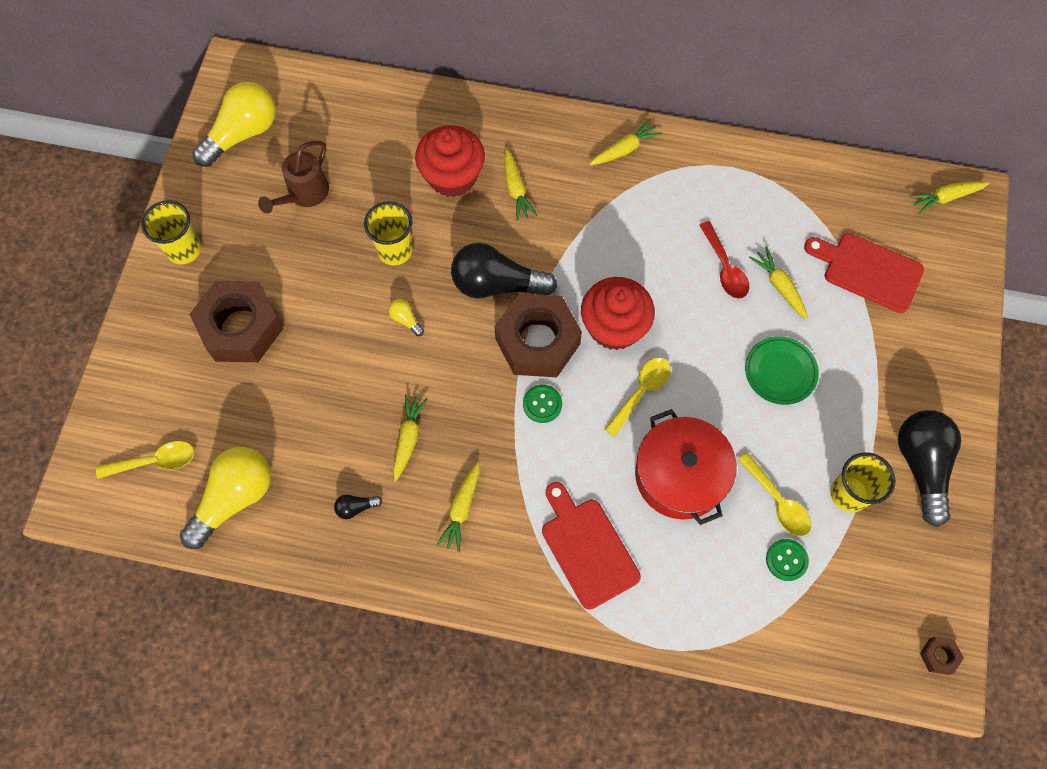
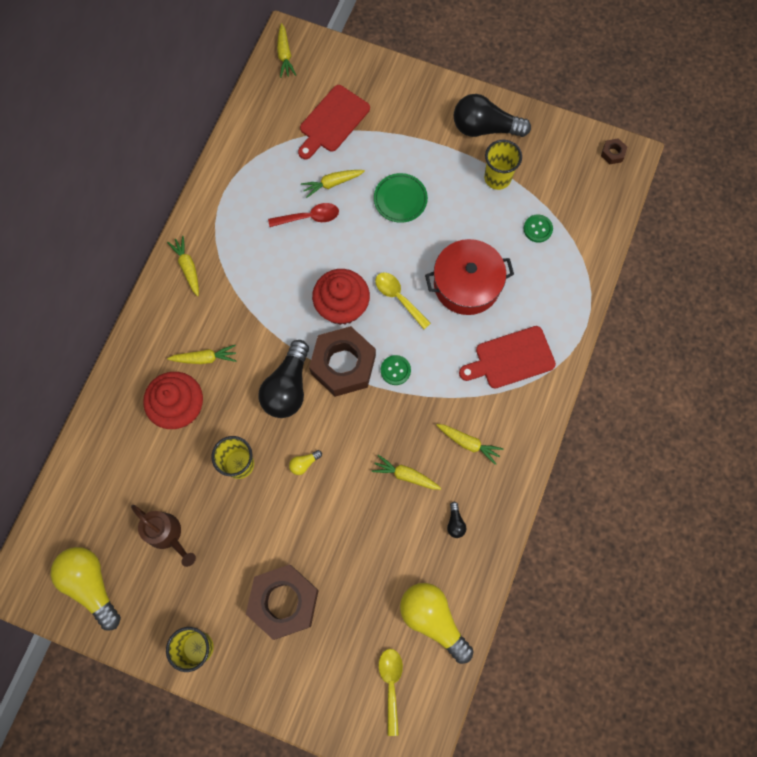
camera: 80 degrees left, 5 degrees up
yellow spoon [737,452,812,536] -> none

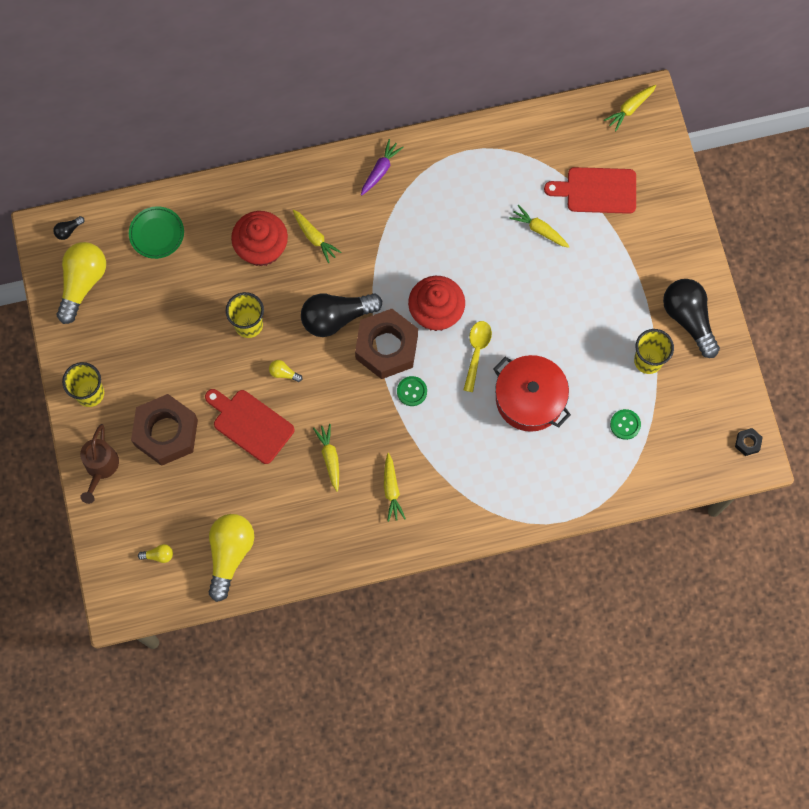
camera: 55 degrees right, 0 degrees up
brown watering can [131,505,196,567] -> brown watering can moved to [80,424,119,504]
yellow carrot [167,236,199,296] -> purple carrot [361,139,404,195]
red spoon [268,203,339,227] -> none
green plate [374,173,428,223] -> green plate moved to [129,206,184,259]
yellow spoon [378,649,403,736] -> yellow light bulb [138,544,173,563]
black light bulb [447,502,466,538] -> black light bulb moved to [53,216,84,240]
red cutting board [459,326,556,389] -> red cutting board moved to [205,389,295,464]
brown nut [601,138,627,164] -> black nut [735,428,763,456]

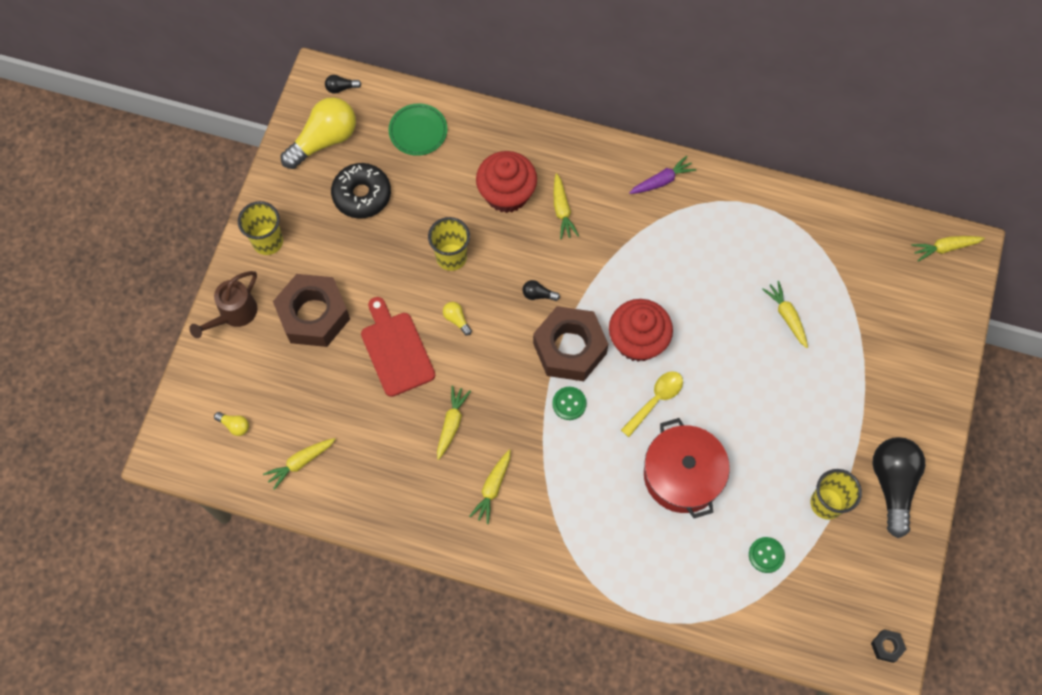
camera: 30 degrees right, 5 degrees down
yellow light bulb [208,514,254,602] -> yellow carrot [263,438,336,490]
black light bulb [301,293,382,337] -> black light bulb [522,280,560,301], size x0.41
red cutting board [544,167,636,214] -> none
none -> black donut [331,163,391,219]

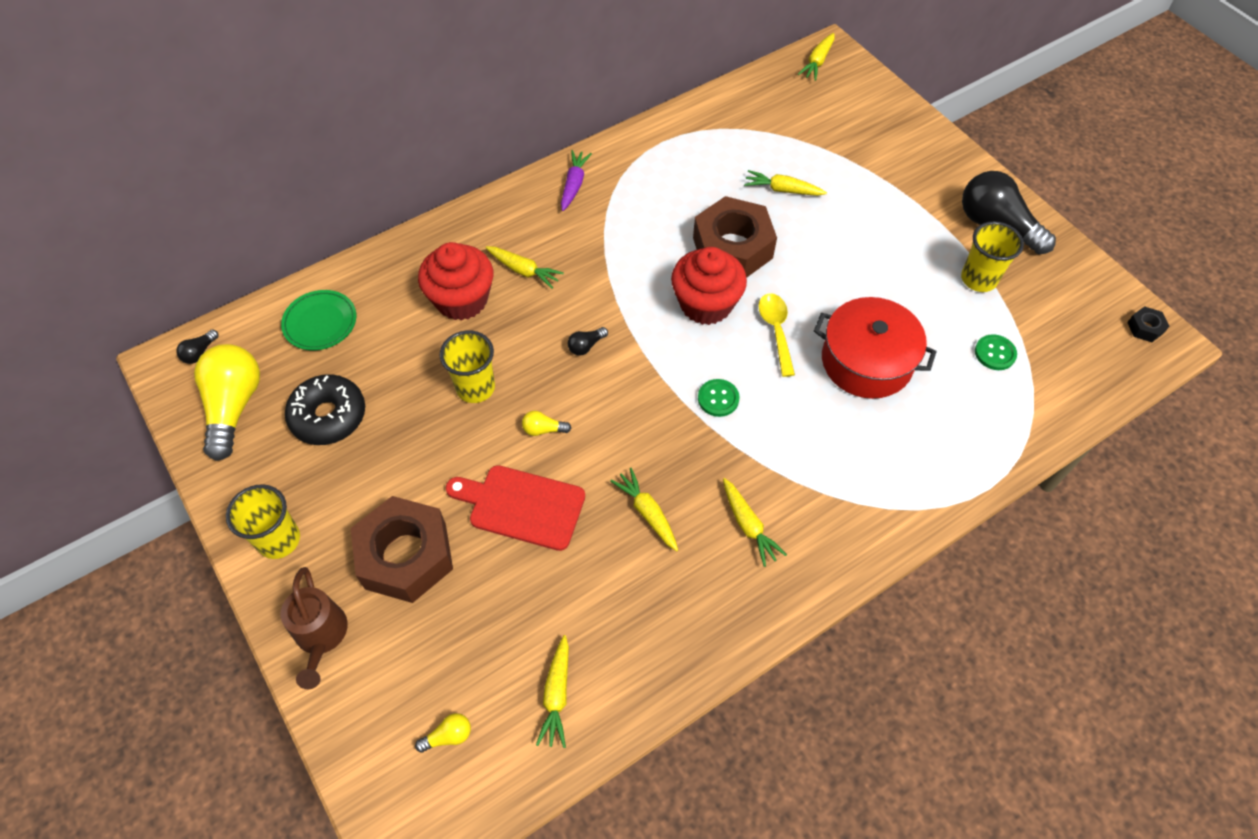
camera: 50 degrees left, 10 degrees down
brown nut [533,306,608,381] -> brown nut moved to [693,196,777,278]

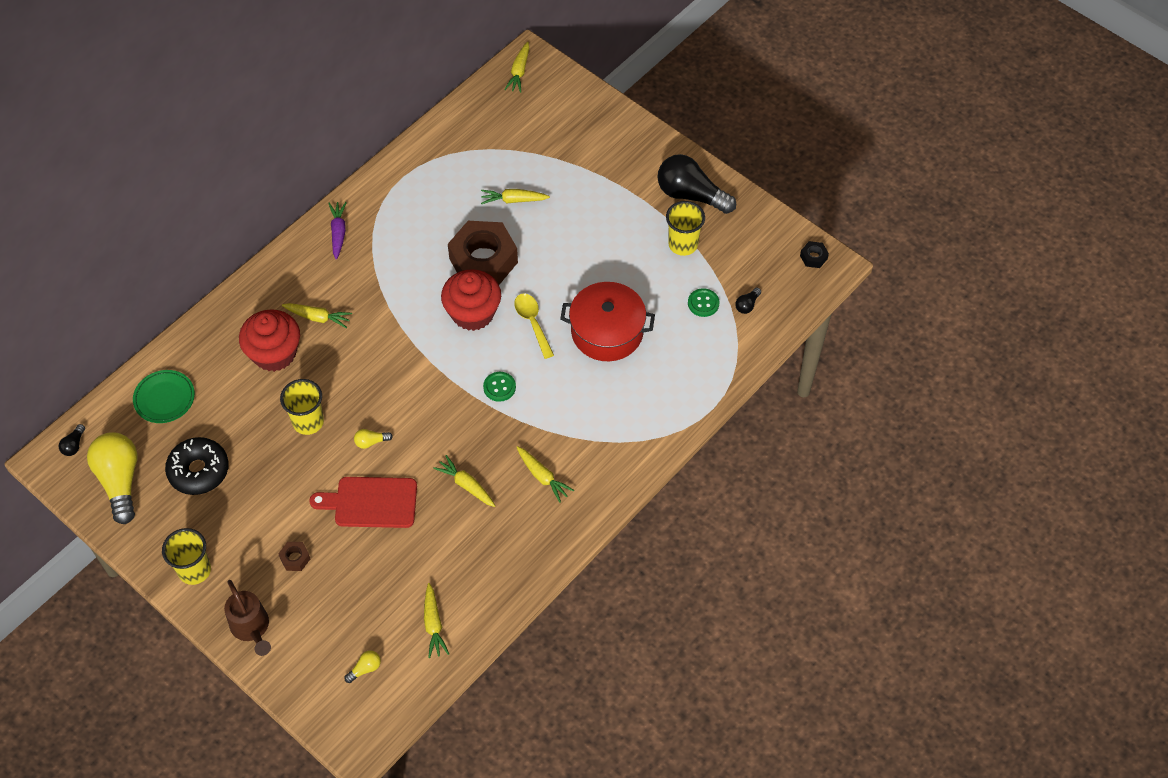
camera: 15 degrees left, 0 degrees up
brown nut [351,496,453,603] -> brown nut [278,542,310,571], size x0.40
black light bulb [568,327,608,356] -> black light bulb moved to [735,287,761,314]

